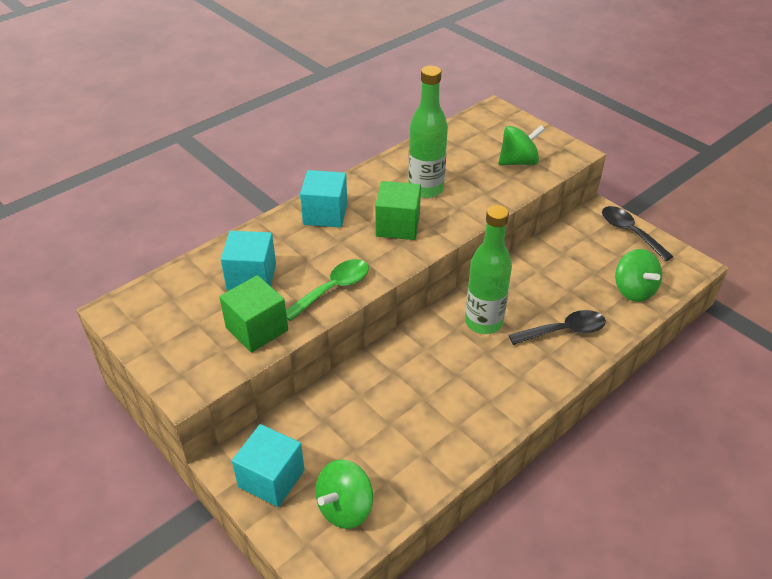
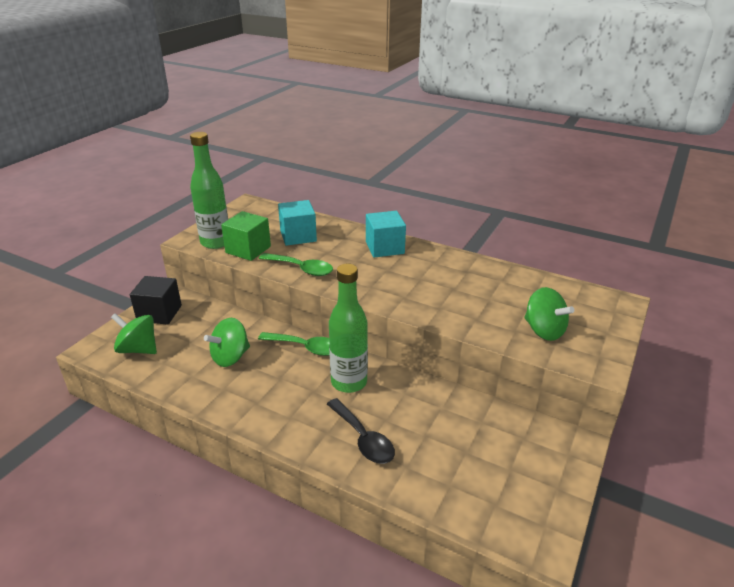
camera: 70 degrees right, 10 degrees down
turquoise cube [232,424,305,507] -> black cube [130,276,182,325]
green cube [375,181,421,240] -> none
green bottle [408,65,448,198] -> green bottle moved to [190,132,228,249]
black spoon [602,206,673,261] -> none
green spinning top [615,249,662,302] -> green spinning top moved to [204,318,250,367]
none -> green spoon [258,332,330,356]

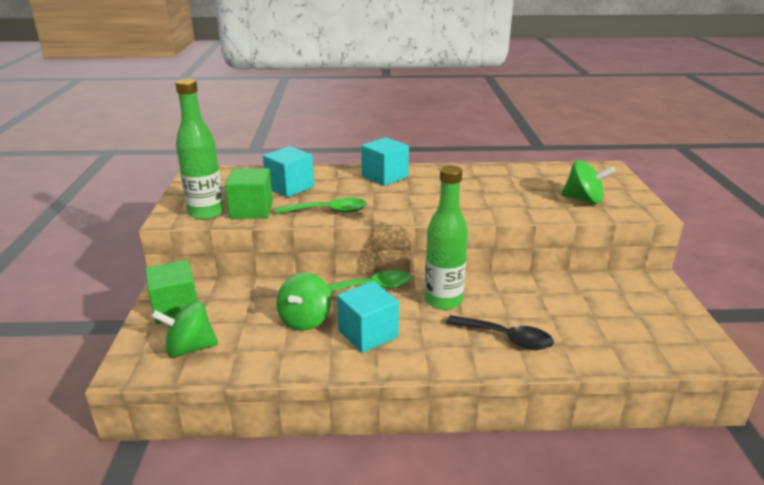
camera: 30 degrees left, 5 degrees down
black cube [130,276,182,325] -> green cube [145,260,197,324]
none -> turquoise cube [337,281,399,353]

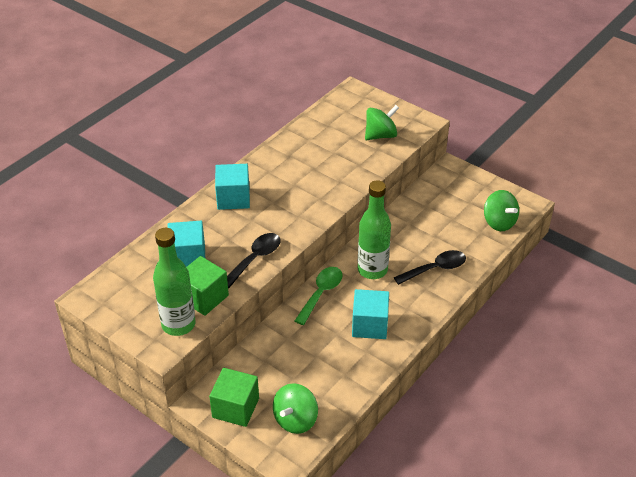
camera: 50 degrees left, 15 degrees up
green spoon [275,197,367,214] -> black spoon [227,233,281,288]
green spinning top [276,273,331,331] -> green spinning top moved to [484,190,519,231]

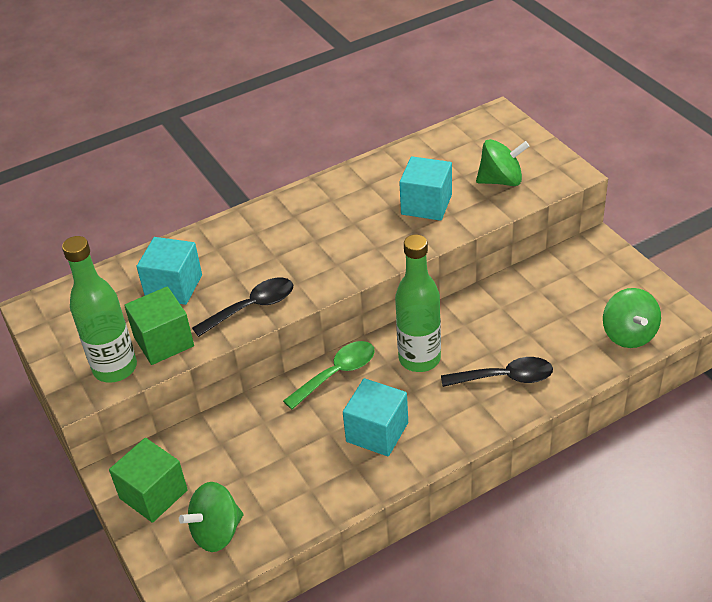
camera: 25 degrees right, 0 degrees up
turquoise cube [215,164,250,210] -> turquoise cube moved to [399,156,452,221]

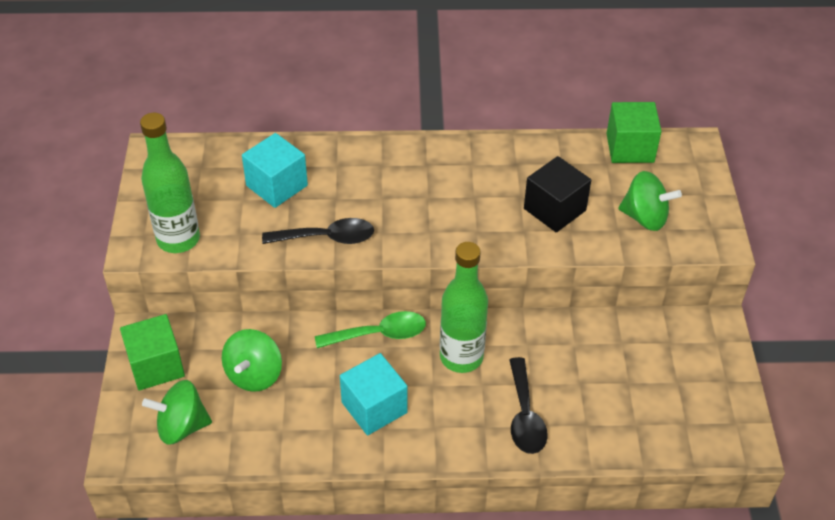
camera: 25 degrees right, 5 degrees up
green cube [124,287,194,365] -> green cube moved to [606,102,662,163]
turquoise cube [399,156,452,221] -> black cube [524,156,591,232]
black spoon [441,357,553,387] -> black spoon turned 60 degrees clockwise [509,357,548,454]
green spinning top [603,288,661,348] -> green spinning top moved to [222,329,282,392]

